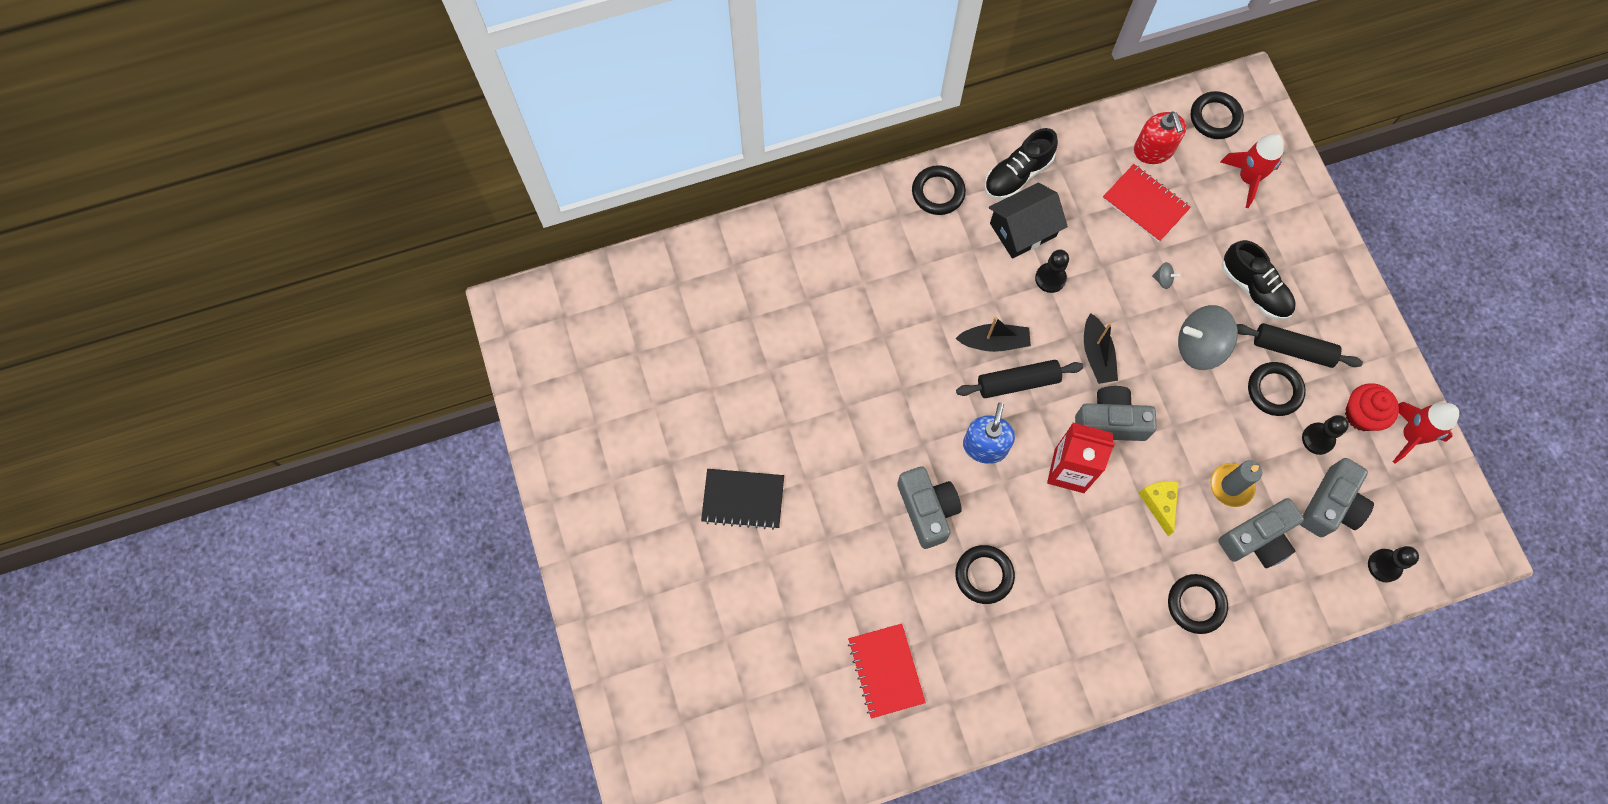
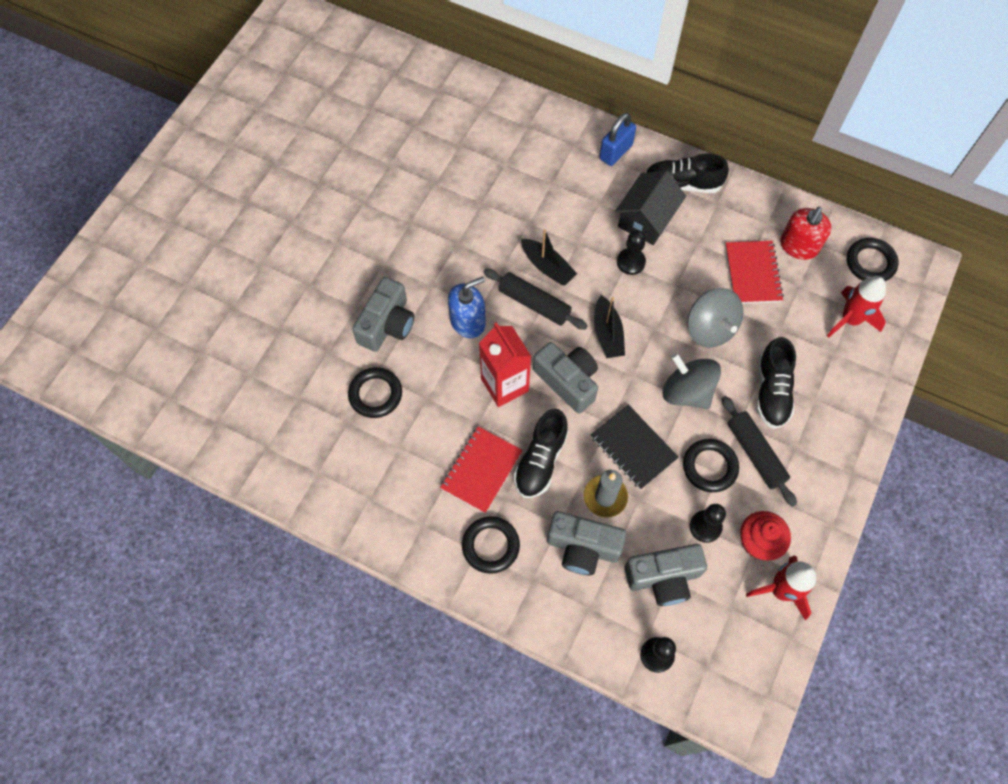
camera: 45 degrees right, 5 degrees down
black notebook [701,469,784,530] -> black notebook moved to [591,404,679,490]
red notebook [848,624,926,719] -> red notebook moved to [440,426,523,513]
black ring [912,165,966,215] -> blue padlock [600,113,636,166]
black house [989,183,1068,259] -> black house turned 75 degrees counterclockwise [615,171,686,245]
black boat [1084,313,1118,384] -> black boat turned 45 degrees counterclockwise [594,295,625,358]
yellow cheese [1139,481,1179,536] -> black shoe [514,408,569,498]
grey spinning top [1152,262,1180,289] -> grey spinning top [687,288,743,348], size x2.42

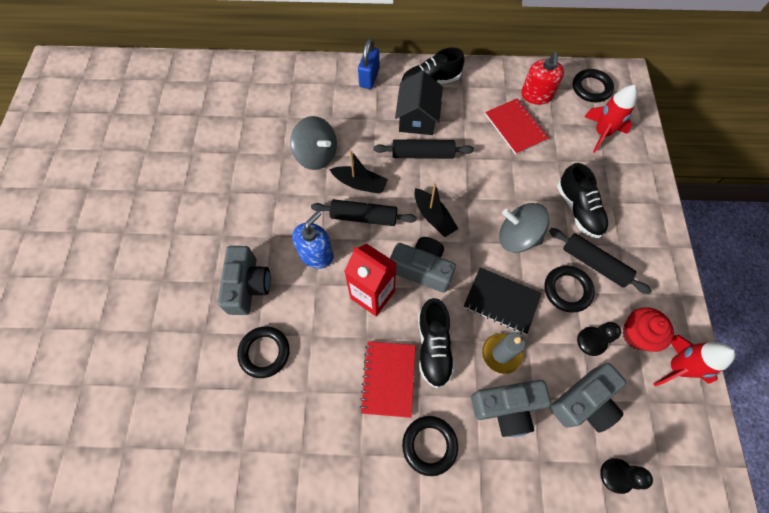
camera: 25 degrees left, 0 degrees up
black pawn [617,230,646,275] -> black rolling pin [374,139,474,159]
grey spinning top [687,288,743,348] -> grey spinning top moved to [290,116,337,170]

